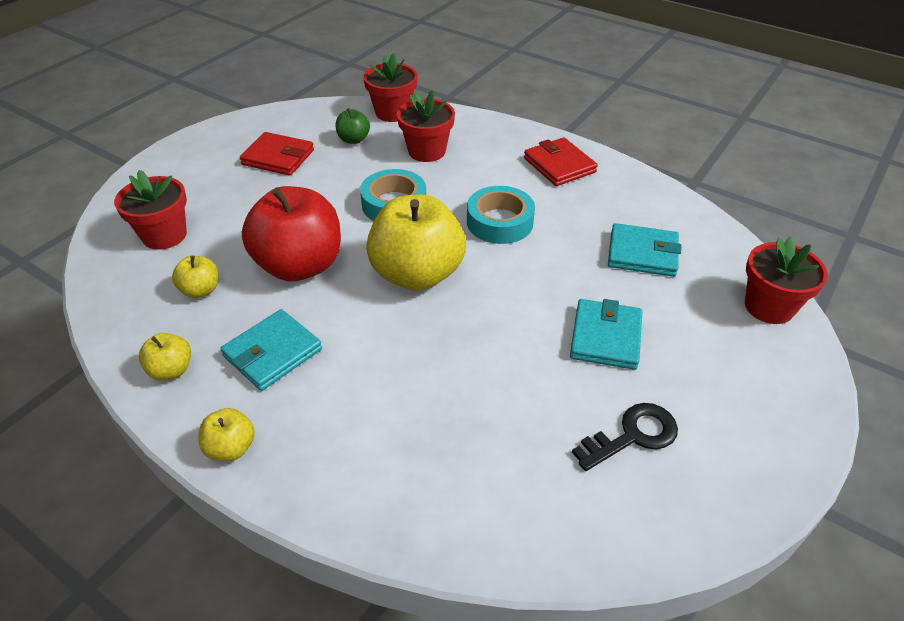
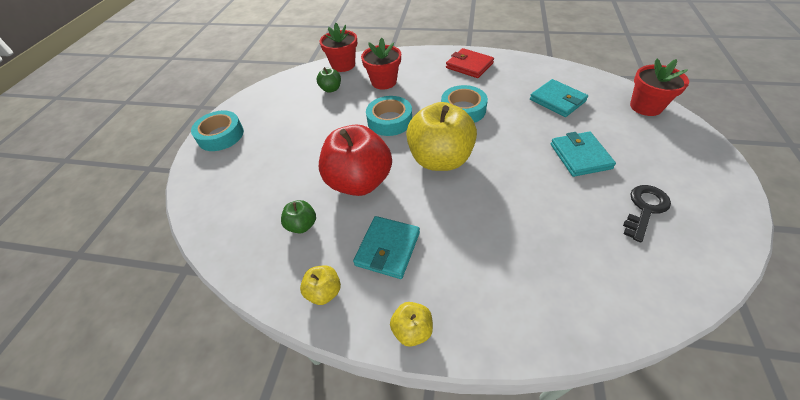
camera: 20 degrees left, 5 degrees up
red flower pot [114,170,187,250] -> none
yellow apple [172,256,218,298] -> green apple [281,200,316,233]
red wallet [240,132,314,176] -> none
turquoise wallet [608,223,681,277] -> turquoise wallet turned 60 degrees clockwise [530,79,588,117]
none -> turquoise tape [191,111,244,151]

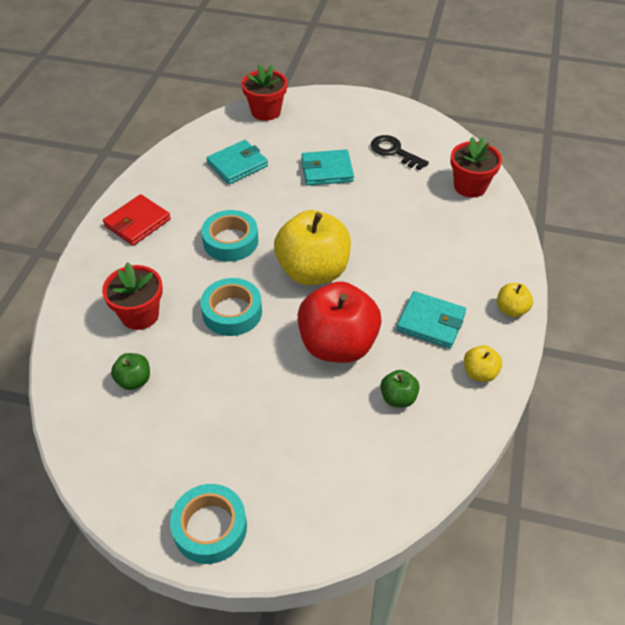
camera: 90 degrees left, 0 degrees up
red flower pot [319,23,357,72] -> red flower pot moved to [451,137,502,198]

